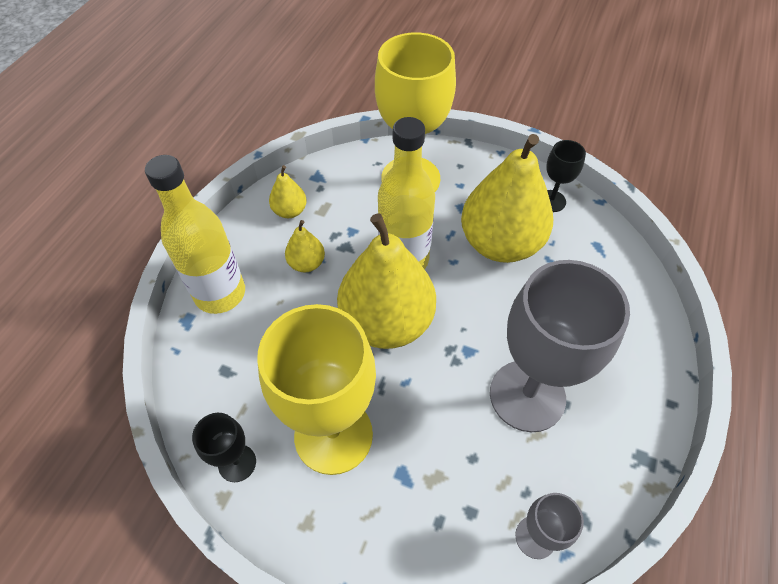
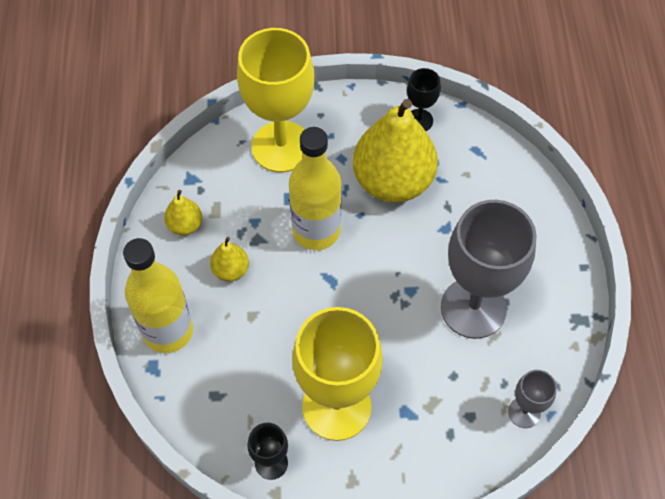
camera: 25 degrees left, 5 degrees up
yellow pear [337,213,436,349] -> none

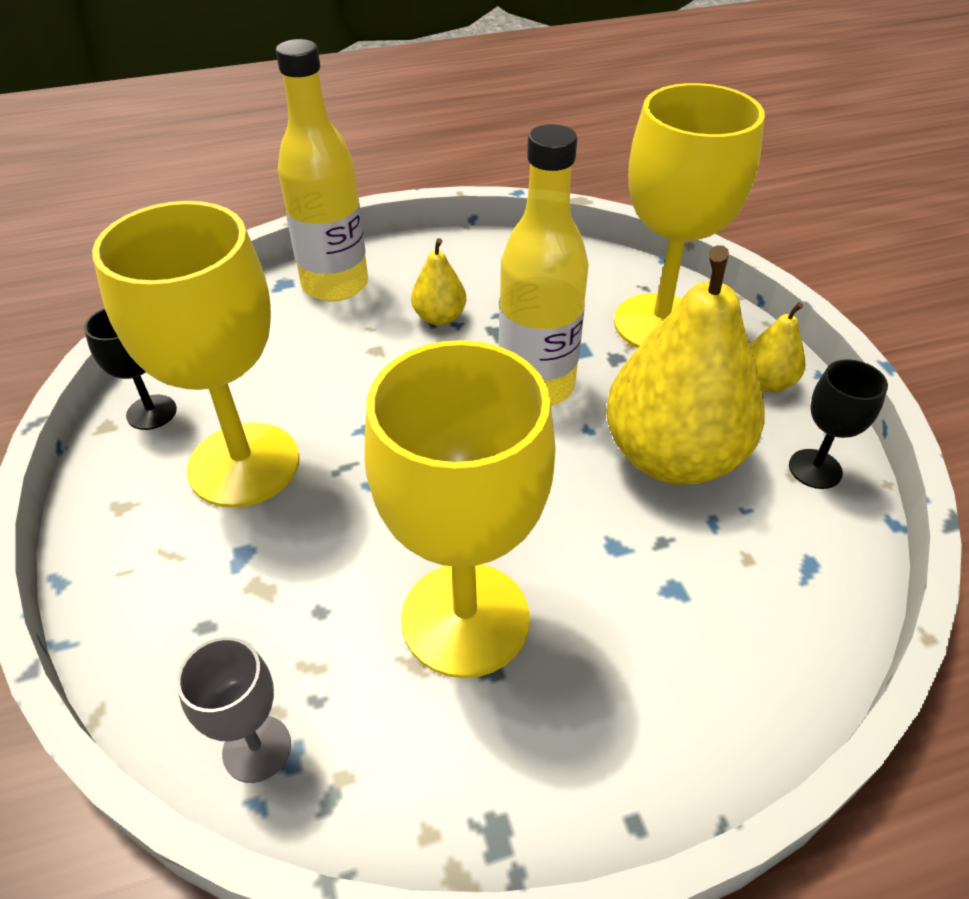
camera: 75 degrees right, 15 degrees down
yellow pear [164,190,202,235] -> yellow pear moved to [750,302,805,392]
grey goblet [441,200,537,339] -> yellow goblet [365,340,556,678]

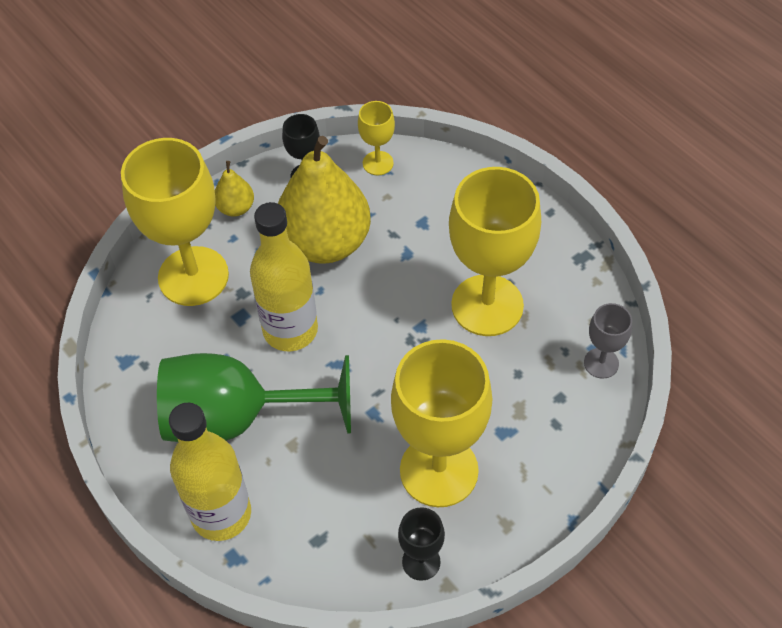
camera: 110 degrees left, 10 degrees up
yellow pear [411,238,466,325] -> green goblet [157,353,351,442]
none -> yellow goblet [358,101,395,175]

